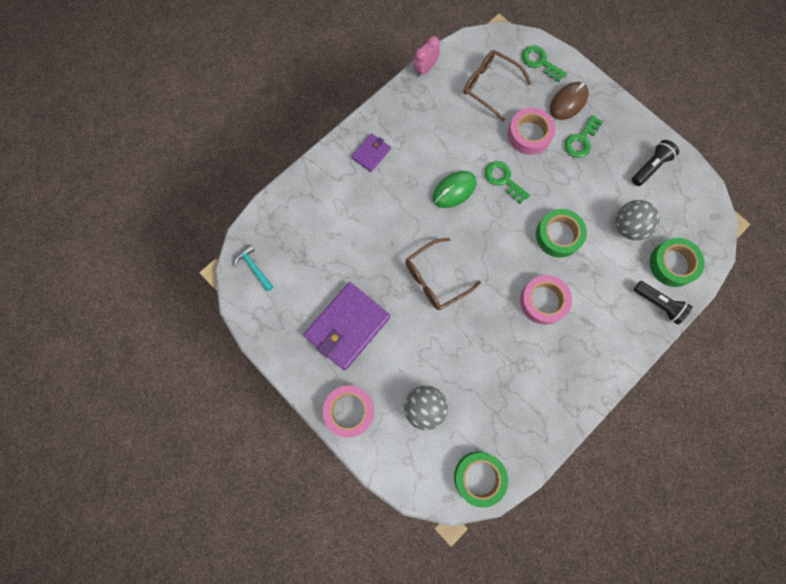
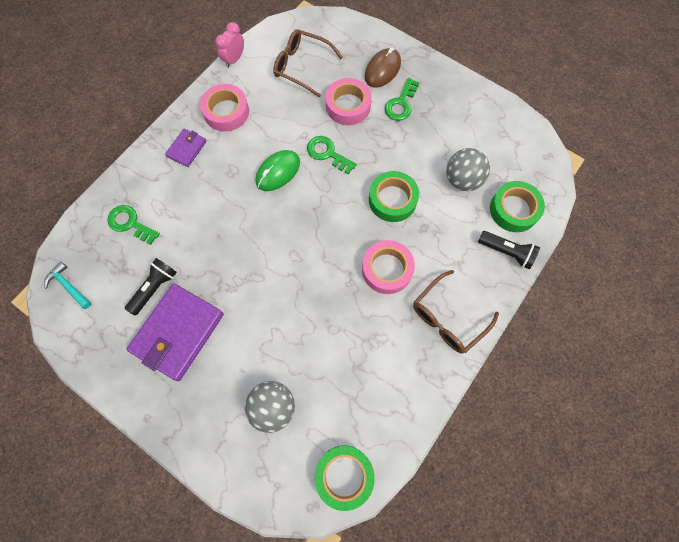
camera: 10 degrees left, 5 degrees down
pink tape [323,385,374,437] -> pink tape moved to [200,84,249,132]
brown glasses [405,238,481,310] -> brown glasses moved to [413,270,499,353]
green key [522,45,567,82] -> green key moved to [107,205,160,245]
black flashlight [632,140,679,186] -> black flashlight moved to [125,258,177,316]

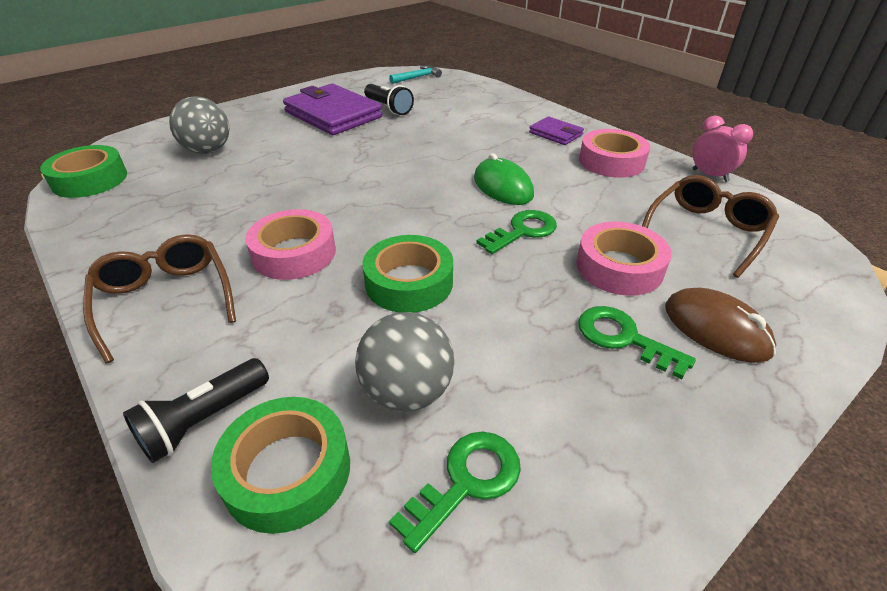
camera: 105 degrees right, 30 degrees down
green key [107,205,160,245] -> green key moved to [389,432,521,553]

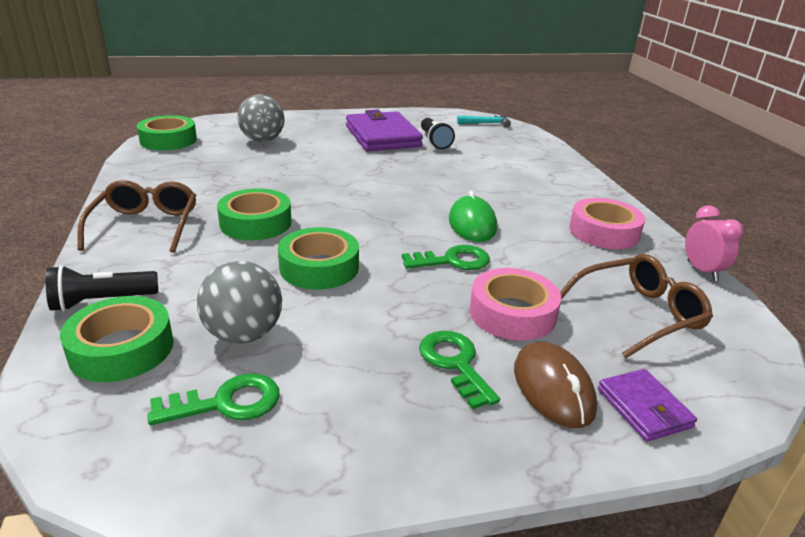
camera: 25 degrees right, 10 degrees down
pink tape [246,209,336,280] -> green tape [217,188,292,240]
purple wallet [529,116,584,145] -> purple wallet moved to [598,369,697,441]

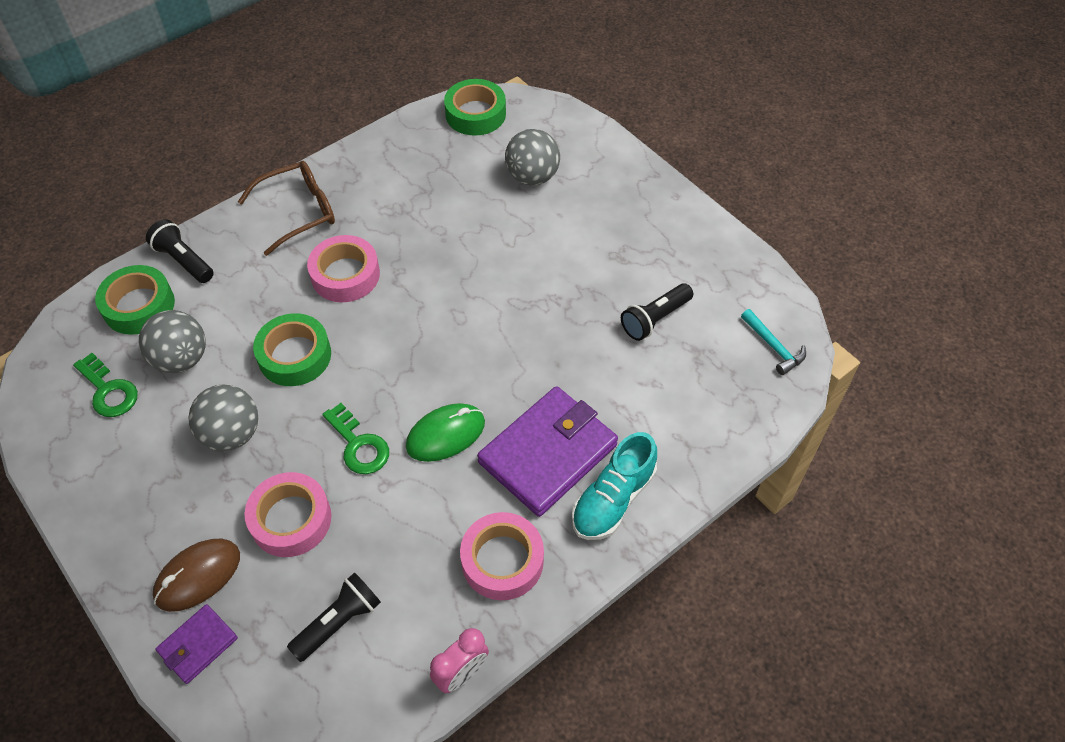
camera: 65 degrees right, 25 degrees up
green tape [217,188,292,240] -> pink tape [307,235,380,302]
purple wallet [346,109,423,151] -> purple wallet moved to [477,386,618,517]
green key [419,331,500,409] -> none
brown glasses [560,254,713,359] -> black flashlight [287,572,381,662]
none -> grey ball [189,384,258,451]
none -> turquoise shoe [572,432,657,540]

